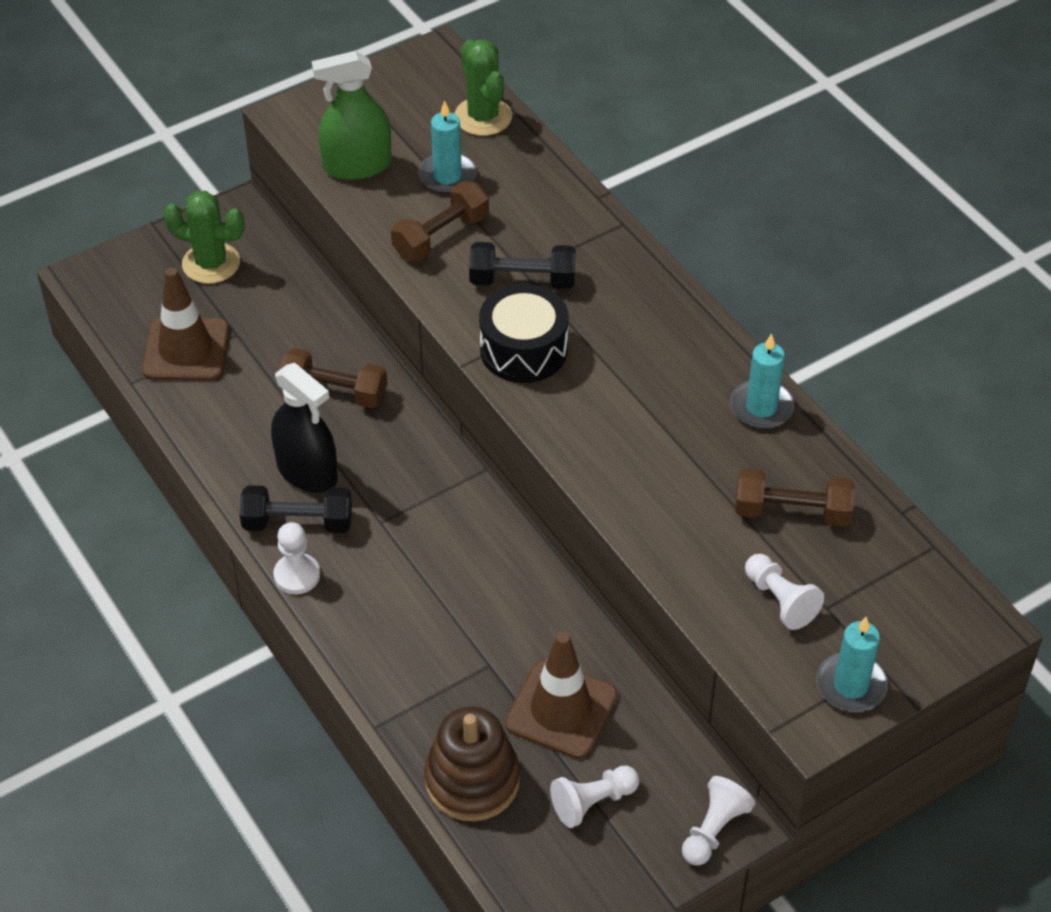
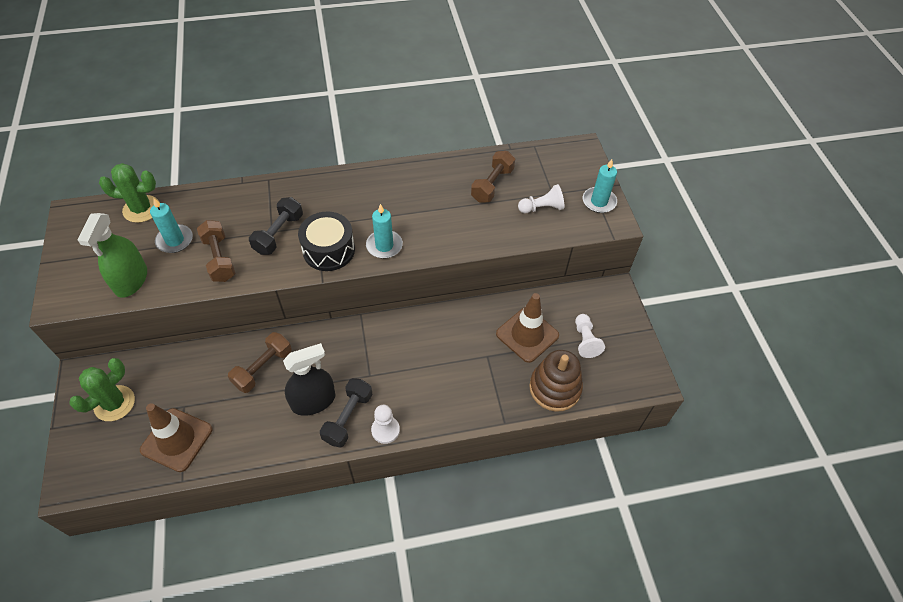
camera: 70 degrees left, 5 degrees up
white pawn [682,776,755,865] -> none
turquoise candle [730,334,794,429] -> turquoise candle moved to [366,204,403,258]

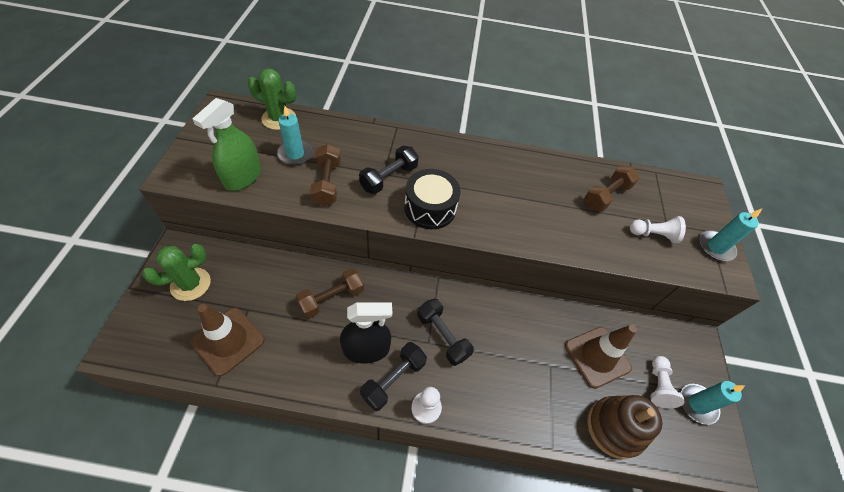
camera: 15 degrees right, 0 degrees up
turquoise candle [366,204,403,258] -> turquoise candle moved to [681,381,745,425]
none -> black dumbbell [417,299,474,366]

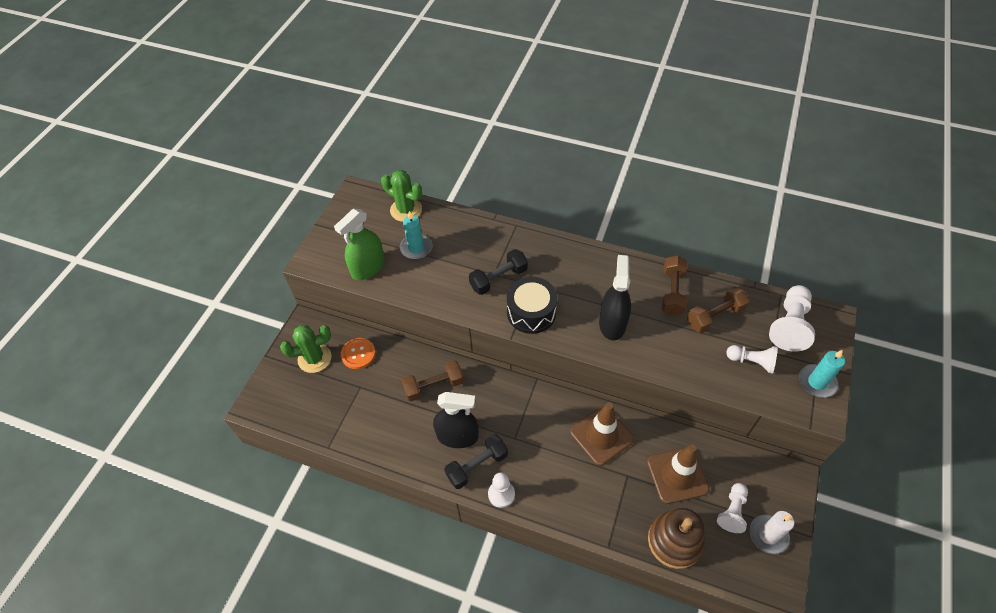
camera: 20 degrees right, 0 degrees up
brown traffic cone [191,304,265,376] -> brown traffic cone moved to [570,402,634,466]
brown dumbbell [310,144,341,206] -> brown dumbbell moved to [662,255,688,316]
black dumbbell [417,299,474,366] -> none
turquoise candle [681,381,745,425] -> white candle [750,511,794,554]
none -> orange button [341,338,376,369]
none -> black spray bottle [599,255,631,340]
none -> white pawn [769,285,815,352]

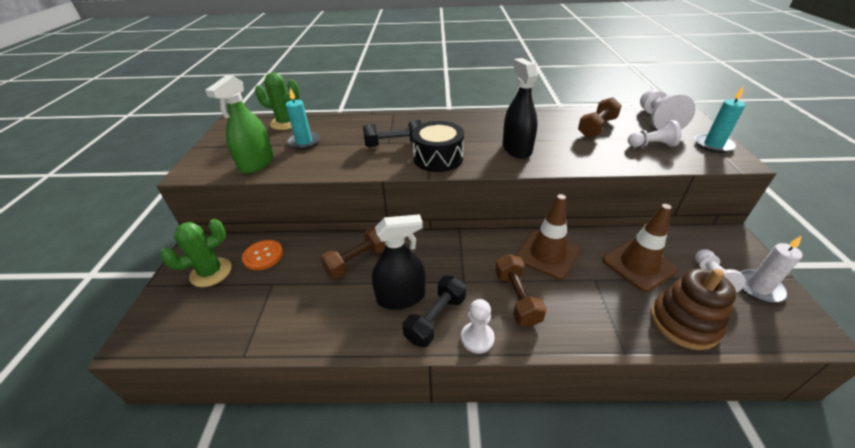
camera: 20 degrees left, 15 degrees down
black dumbbell [469,249,528,295] -> black dumbbell turned 45 degrees clockwise [363,120,422,147]
brown dumbbell [662,255,688,316] -> brown dumbbell moved to [495,254,547,327]

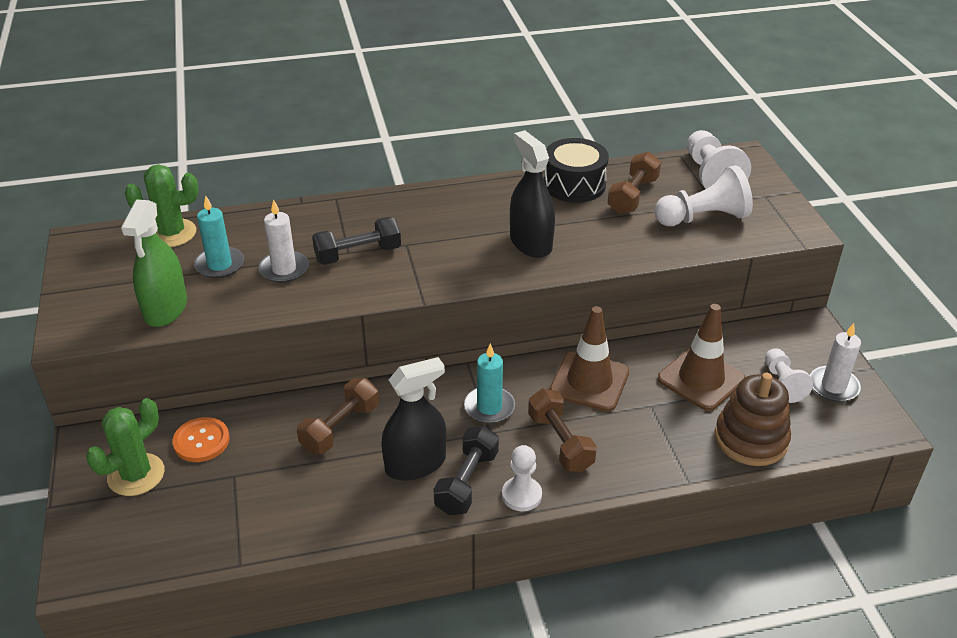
camera: 15 degrees left, 0 degrees up
black drum [412,121,464,172] -> black drum moved to [544,138,609,203]
white pawn [628,120,681,147] -> white pawn [654,165,753,226], size x1.56
turquoise candle [695,87,745,153] -> turquoise candle moved to [464,343,515,424]
none -> white candle [258,199,309,283]

